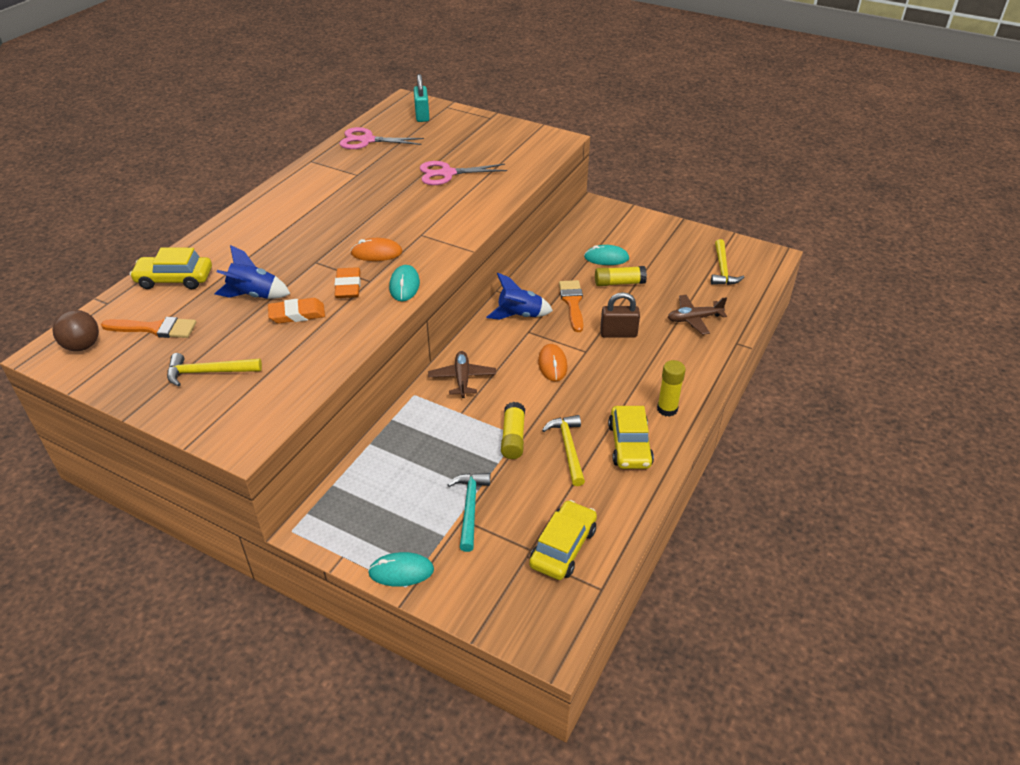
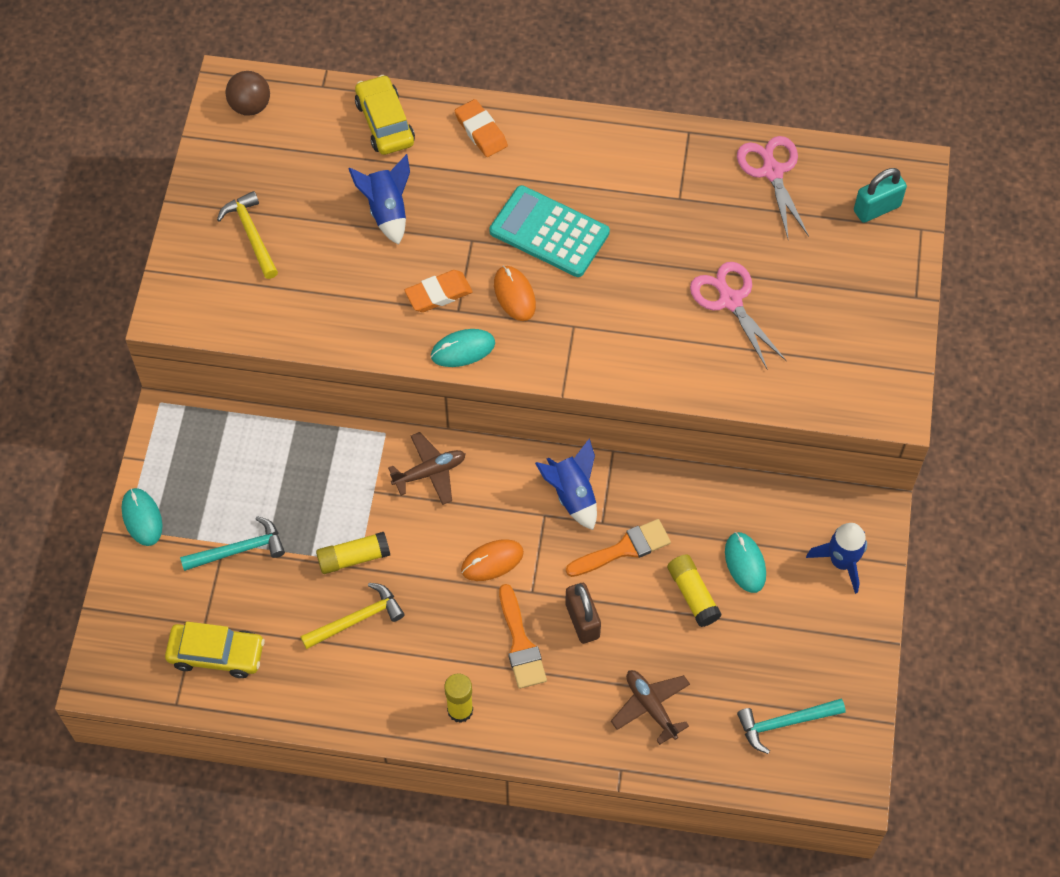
camera: 70 degrees right, 20 degrees up
orange brush [101,317,196,338] -> orange brush moved to [499,584,547,689]
orange eraser [268,298,325,324] -> orange eraser moved to [455,99,508,157]
yellow car [608,406,654,469] -> none
yellow hammer [711,239,744,285] -> turquoise hammer [737,699,845,754]
none -> turquoise calculator [489,185,610,277]
none -> blue rocket [806,523,867,594]

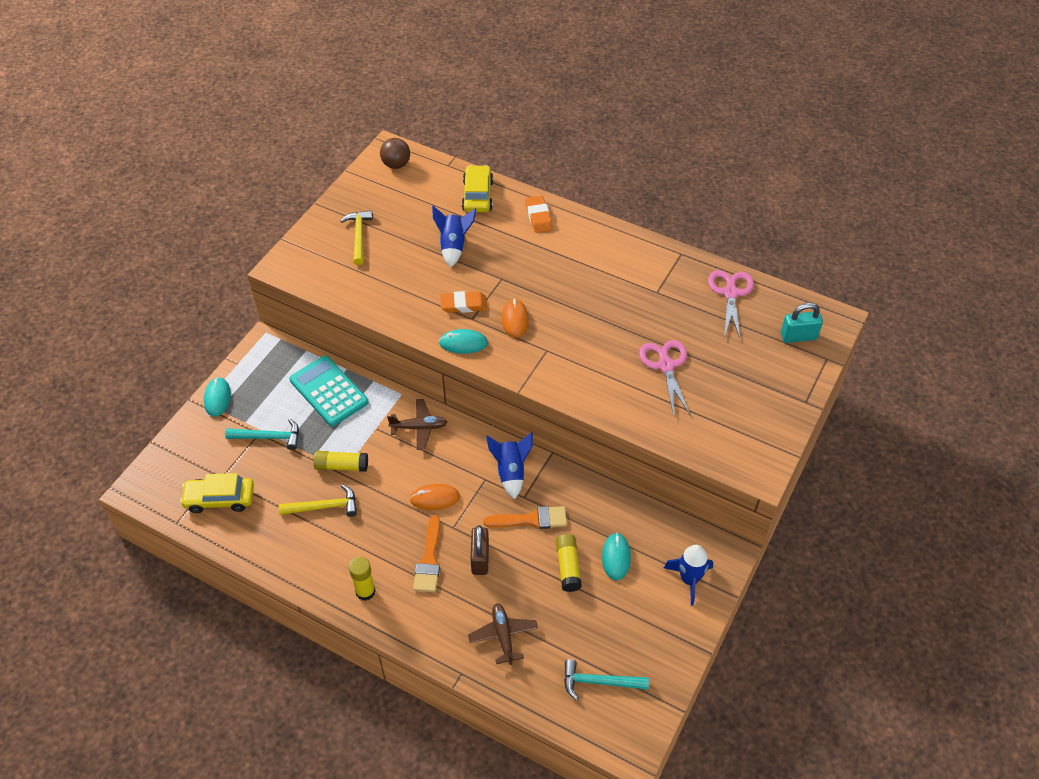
camera: 20 degrees right, 10 degrees down
yellow car [165,621,265,678] -> yellow car turned 150 degrees clockwise [180,473,254,513]
turquoise calculator [489,185,610,277] -> turquoise calculator moved to [289,355,369,426]

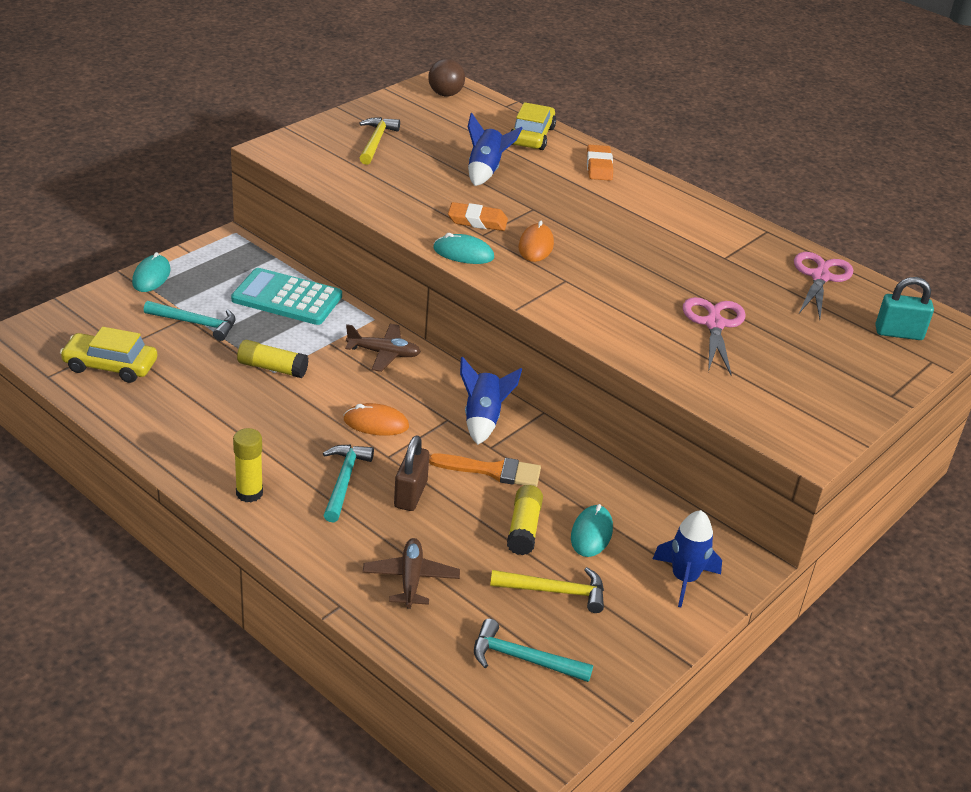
camera: 10 degrees right, 15 degrees down
yellow hammer [279,484,357,517] -> yellow hammer moved to [490,567,604,613]
turquoise calculator [289,355,369,426] -> turquoise calculator turned 45 degrees counterclockwise [231,268,342,325]
orange brush [413,516,440,592] -> turquoise hammer [323,445,374,523]

